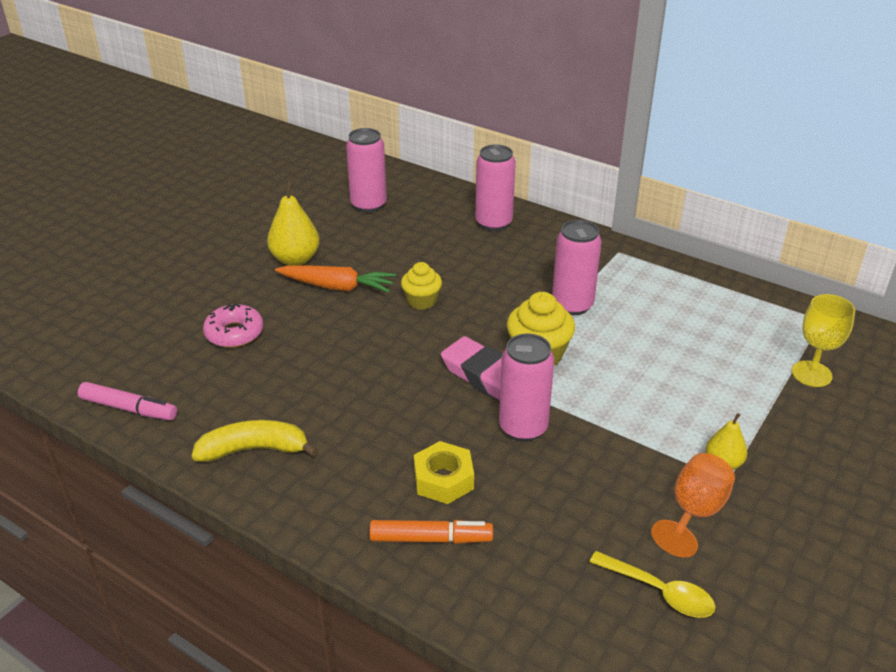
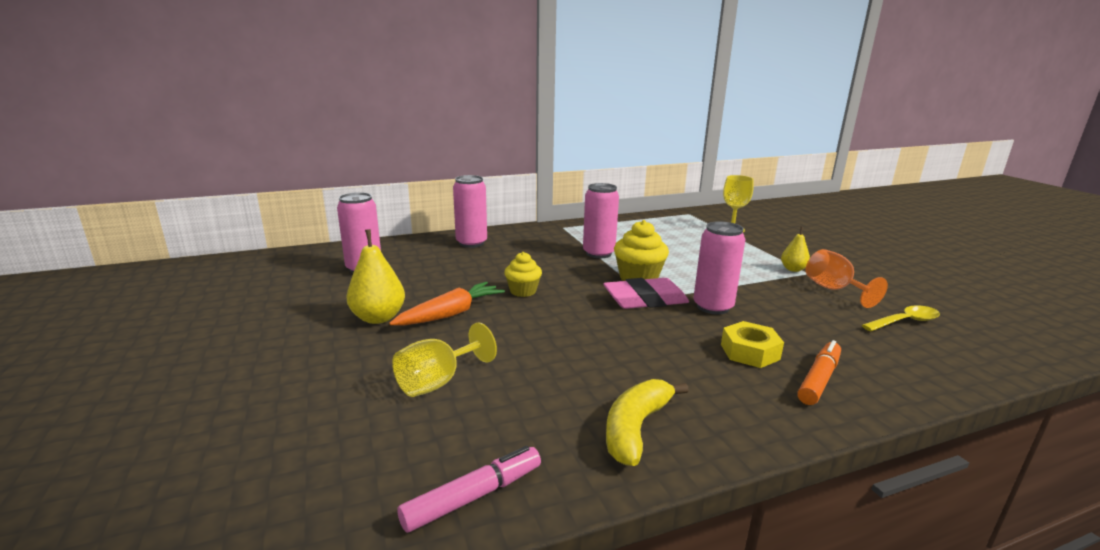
camera: 55 degrees left, 15 degrees down
pink donut [203,304,264,348] -> yellow goblet [392,322,497,397]

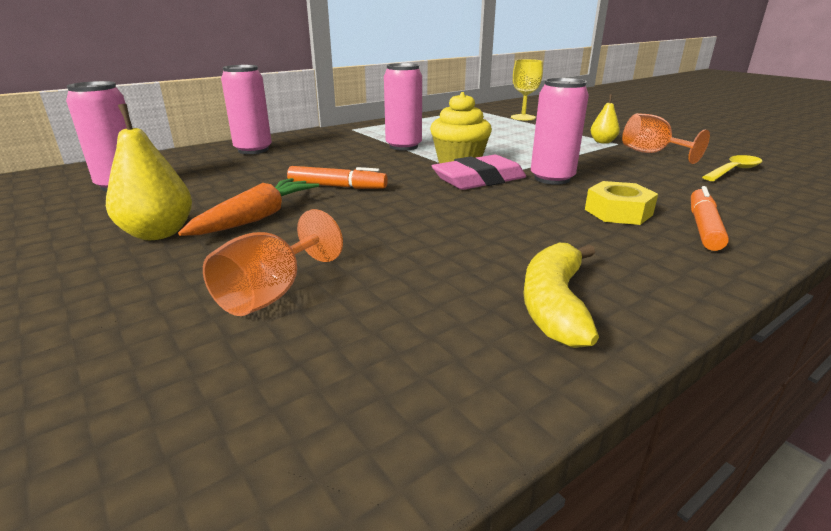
camera: 15 degrees left, 5 degrees up
yellow goblet [392,322,497,397] -> orange goblet [203,209,343,316]
pink marker [397,446,541,533] -> none
yellow cupcake [504,252,542,297] -> orange marker [287,166,388,189]

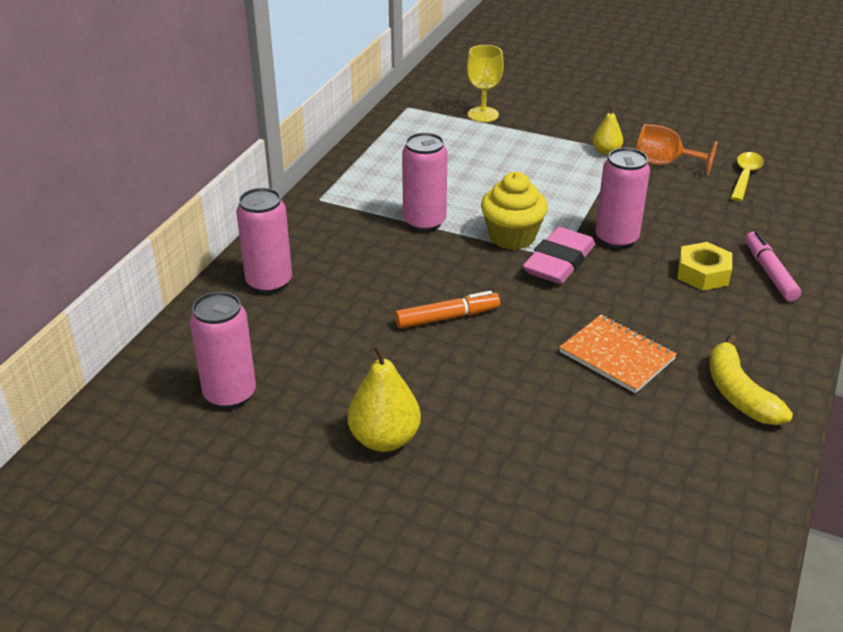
camera: 30 degrees left, 10 degrees up
orange carrot [178,178,319,236] -> none
orange goblet [203,209,343,316] -> none
orange marker [691,186,729,251] -> pink marker [745,231,801,301]
none -> orange notebook [559,315,677,393]

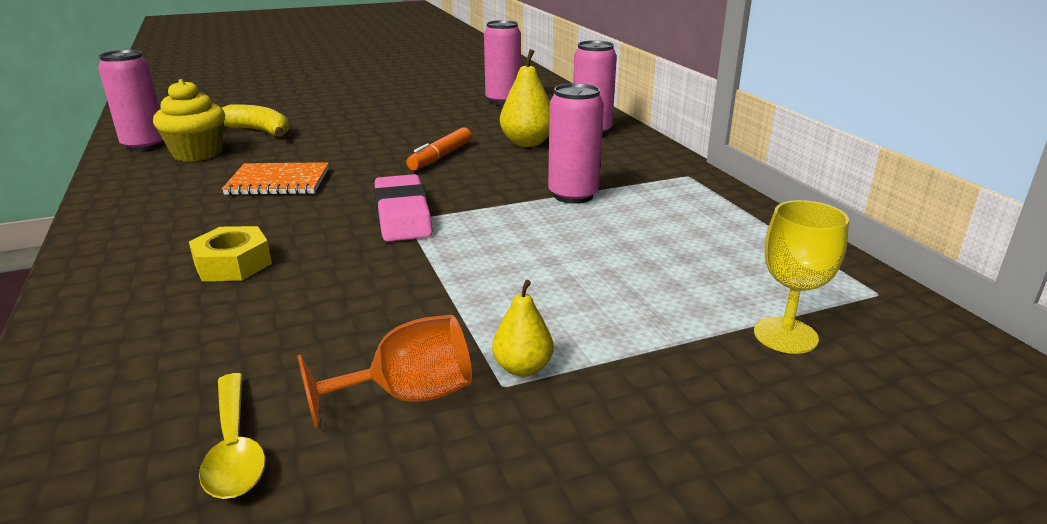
camera: 135 degrees right, 10 degrees down
yellow pear [347,344,421,452] -> yellow pear moved to [500,49,550,147]
yellow cupcake [481,172,548,250] -> yellow cupcake moved to [153,79,225,162]
pink can [595,148,650,249] -> pink can moved to [98,50,163,151]
yellow banana [709,334,793,425] -> yellow banana moved to [222,104,289,137]
pink marker [745,231,801,301] -> none

